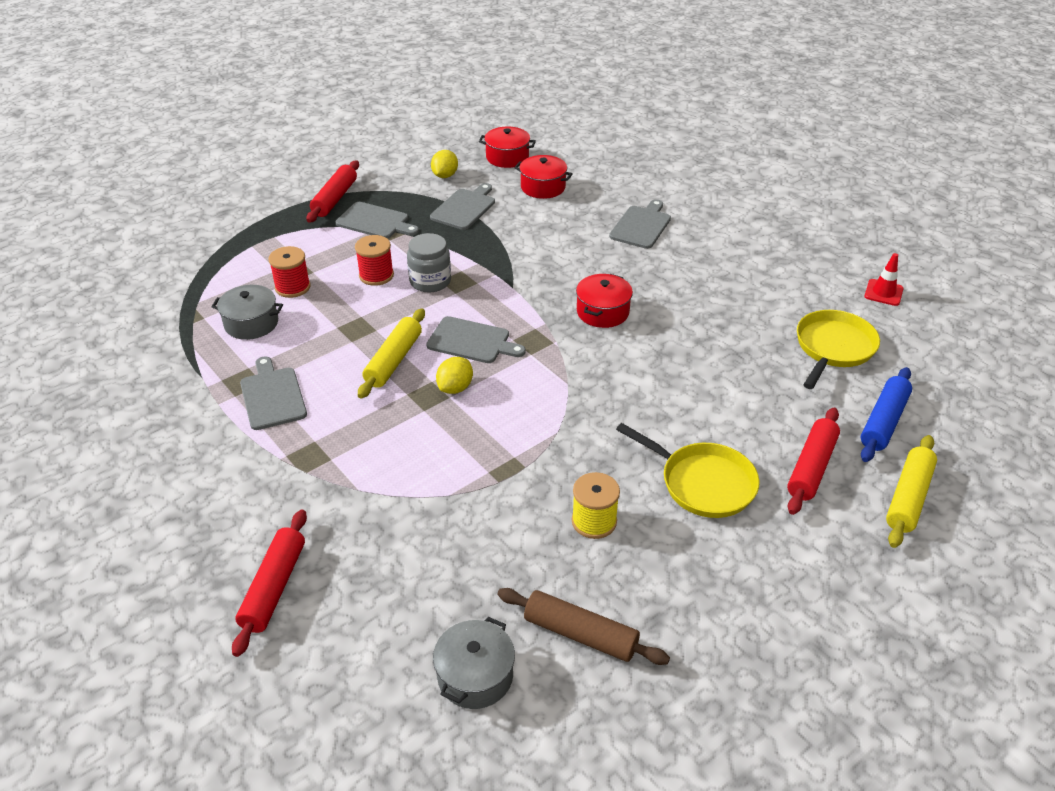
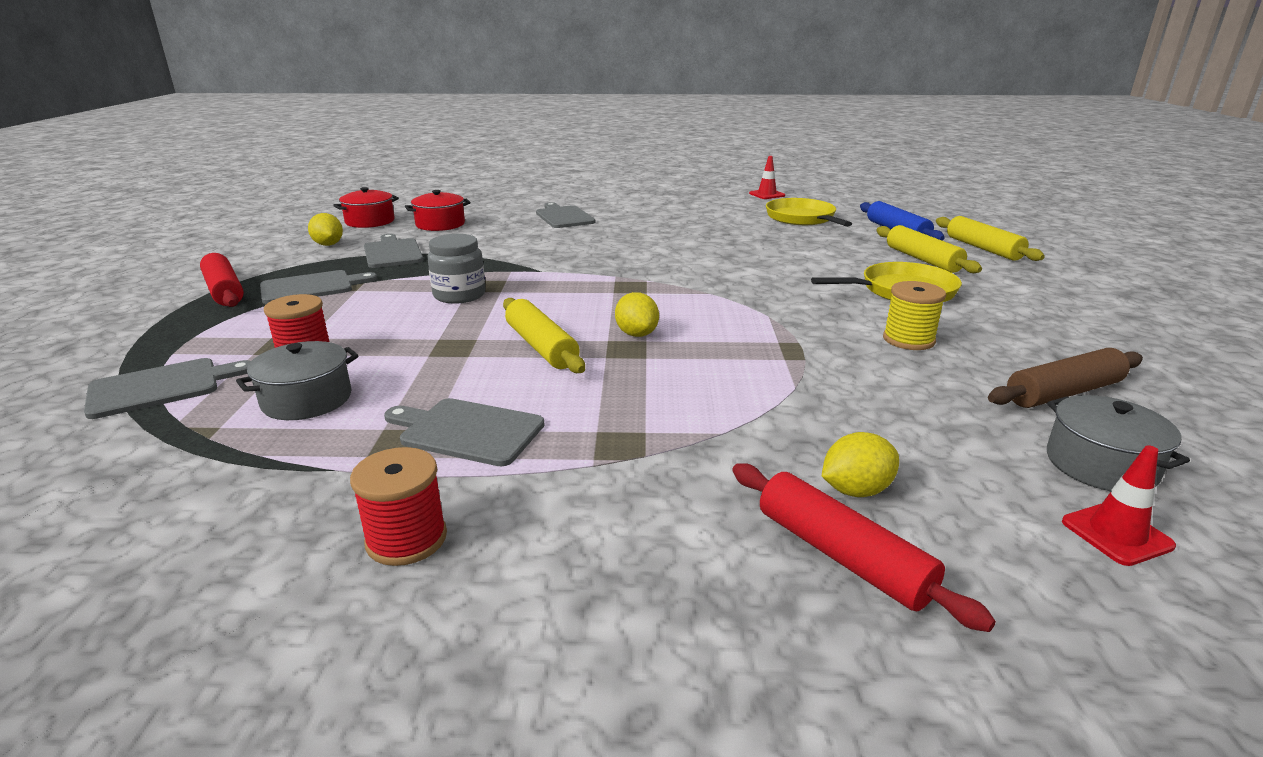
camera: 50 degrees left, 15 degrees down
red spool [355,235,394,286] -> red spool moved to [350,447,447,566]
grey cutting board [426,316,526,363] -> grey cutting board moved to [84,358,251,419]
red pot [576,274,633,328] -> none
red rolling pin [787,408,840,515] -> yellow rolling pin [877,225,982,273]
none -> yellow lemon [822,432,899,497]
none -> red traffic cone [1062,445,1176,566]

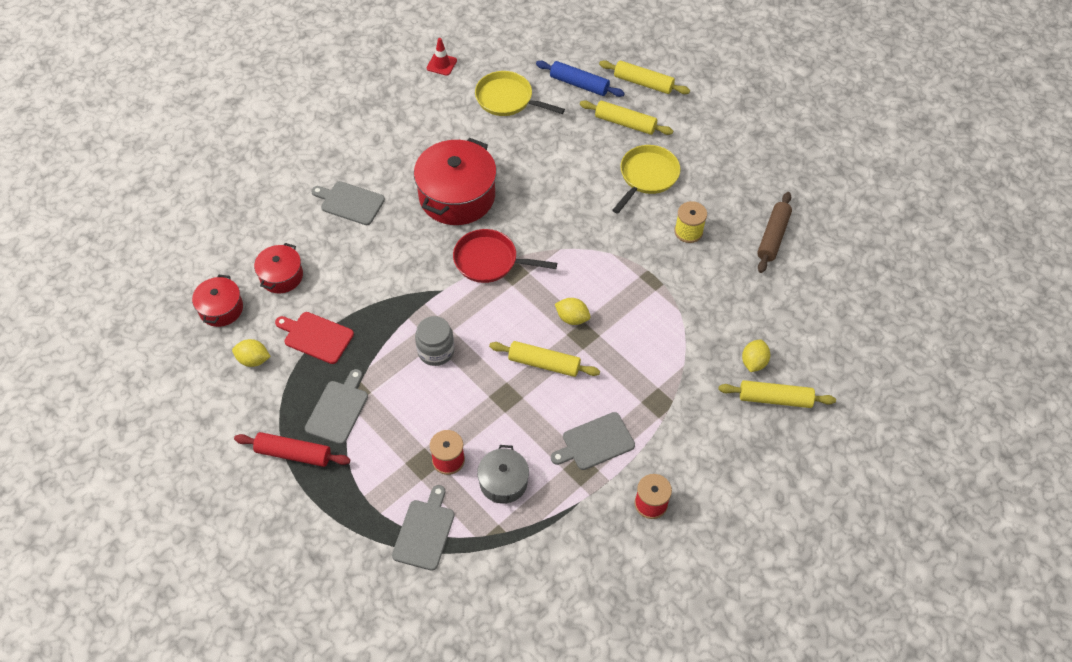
camera: 45 degrees left, 30 degrees up
grey cutting board [364,234,423,268] -> red cutting board [275,312,354,364]
red rolling pin [732,463,996,632] -> yellow rolling pin [719,380,836,408]
grey pot [1047,395,1190,491] -> none
red traffic cone [1062,445,1176,566] -> none
none -> red pot [414,138,497,225]
none -> red pan [453,229,557,283]

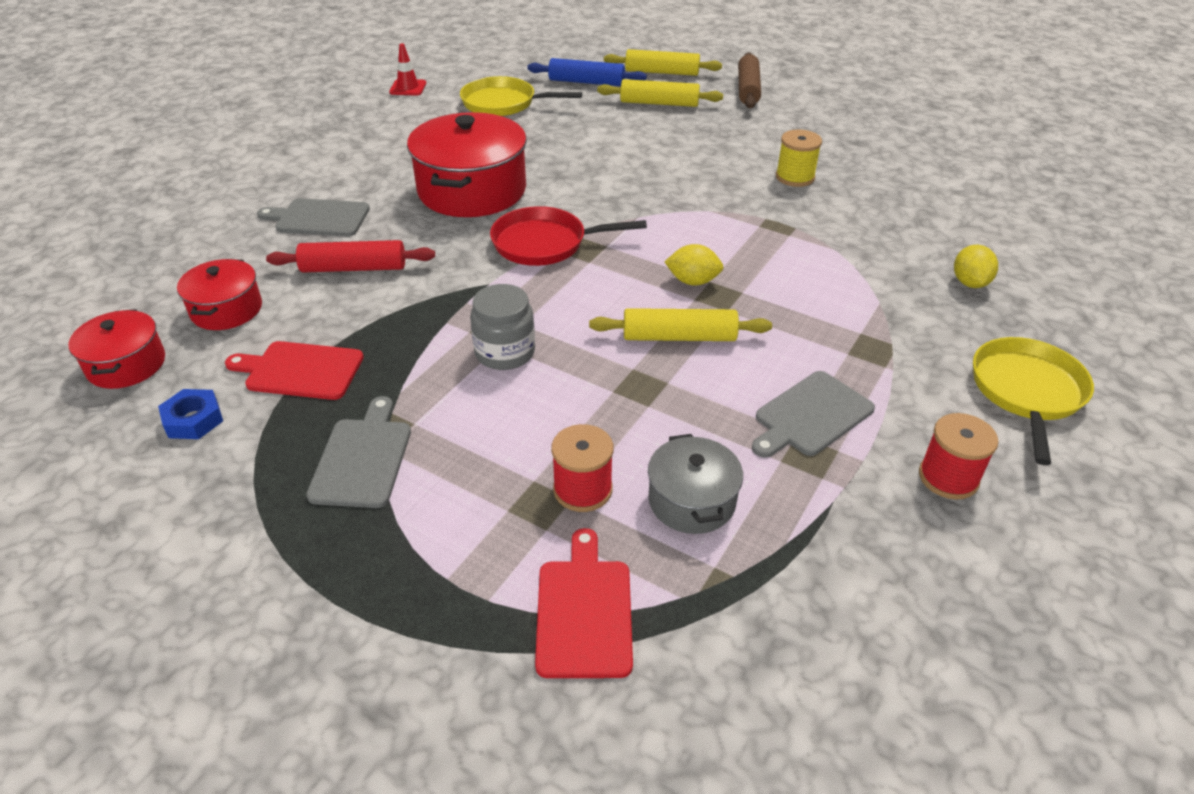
camera: 15 degrees left, 15 degrees down
yellow lemon [232,339,271,367] -> blue nut [158,389,223,439]
red rolling pin [234,432,350,467] -> red rolling pin moved to [266,240,435,273]
grey cutting board [392,485,454,571] -> red cutting board [535,528,633,678]
yellow pan [612,145,680,214] -> yellow pan moved to [973,337,1094,465]
yellow rolling pin [719,380,836,408] -> none
brown rolling pin [757,192,792,273] -> brown rolling pin moved to [738,52,761,108]

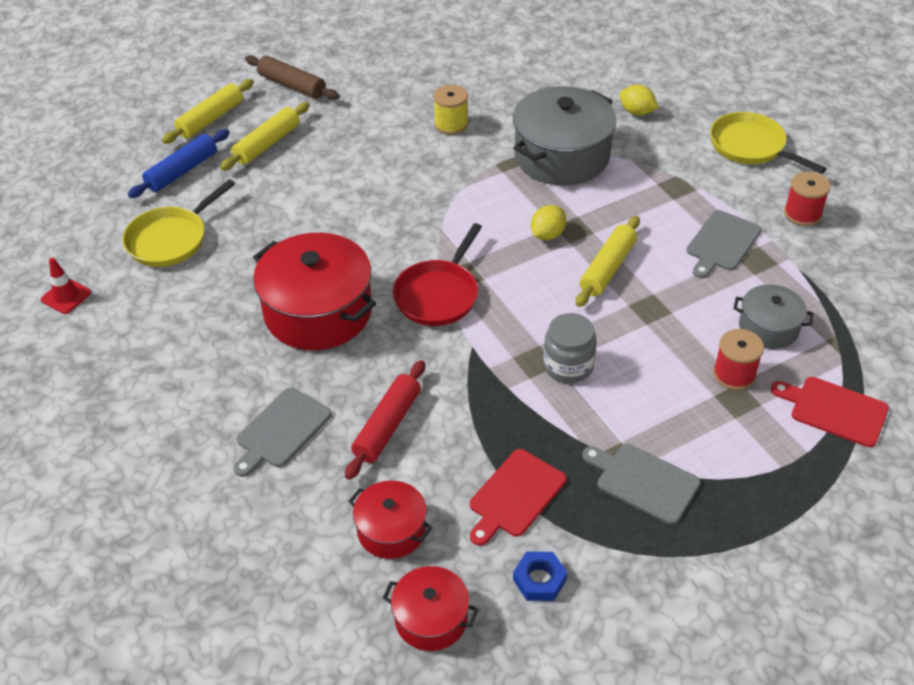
camera: 60 degrees left, 5 degrees up
grey cutting board [752,371,875,458] -> grey cutting board turned 45 degrees clockwise [686,210,762,278]
none -> grey pot [513,86,616,185]

